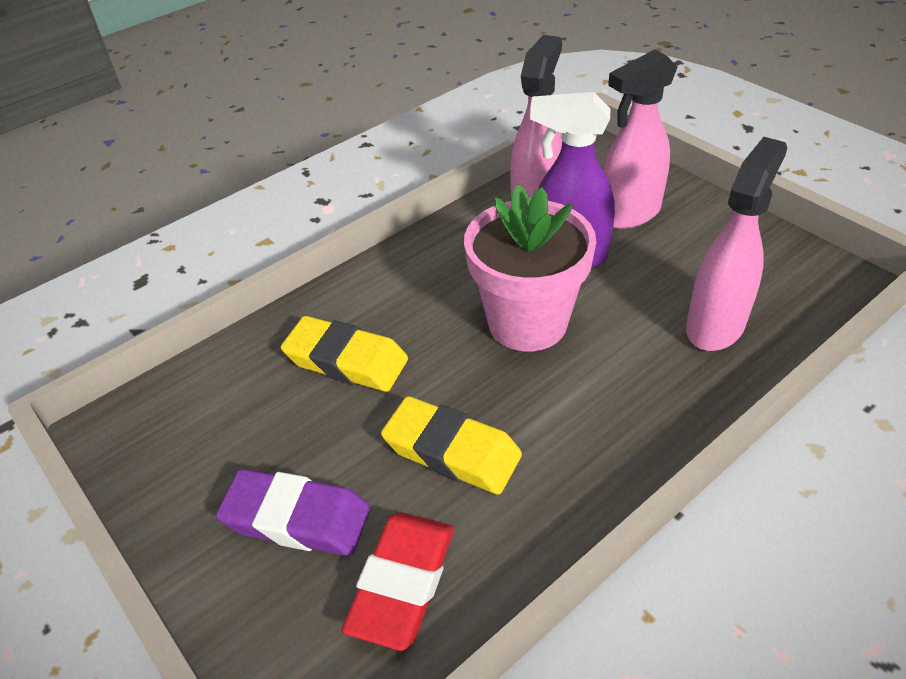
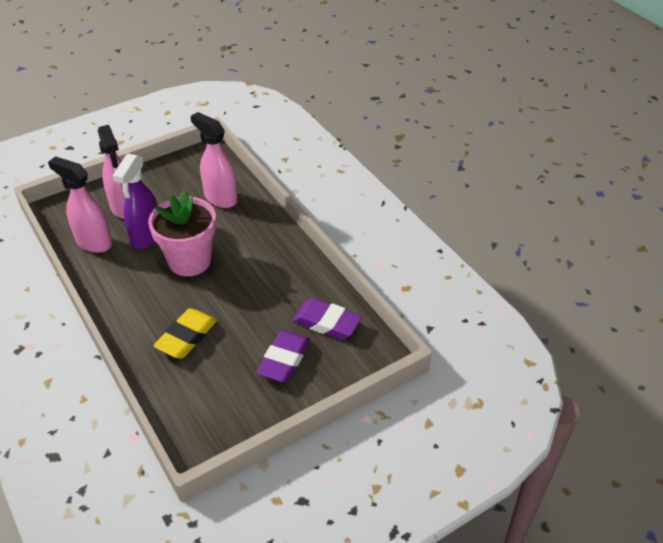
camera: 85 degrees left, 0 degrees up
red eraser [342,513,454,651] -> purple eraser [293,298,362,340]
yellow eraser [381,396,522,495] -> none

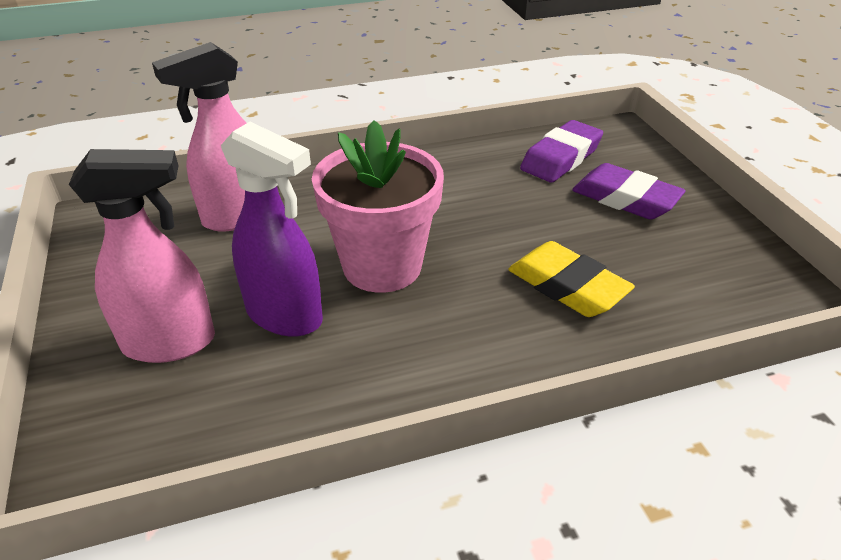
camera: 75 degrees left, 5 degrees down
pink spray bottle [48,156,112,253] -> none

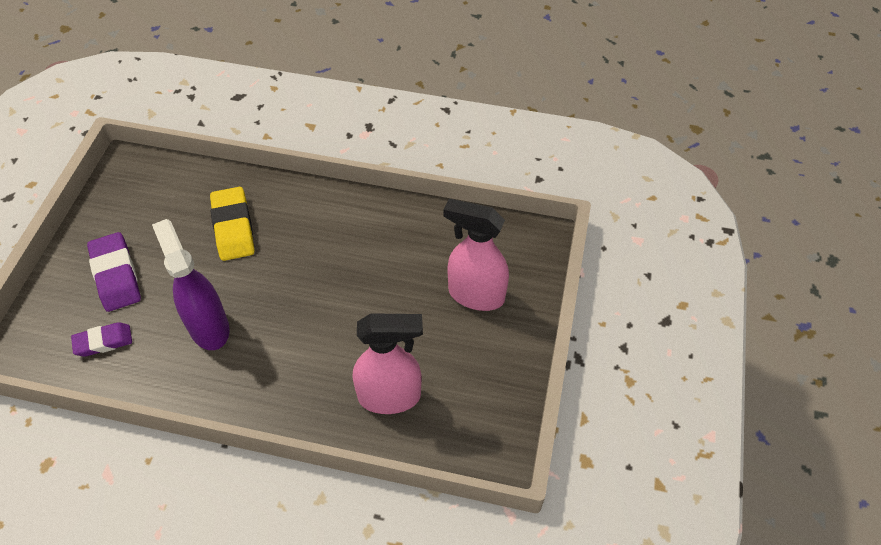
camera: 150 degrees left, 15 degrees up
purple spray bottle [221,122,323,337] -> purple spray bottle moved to [152,219,230,350]
pink flower pot [312,120,444,293] -> none
purple eraser [520,120,603,182] -> purple eraser [71,322,132,357], size x0.64

